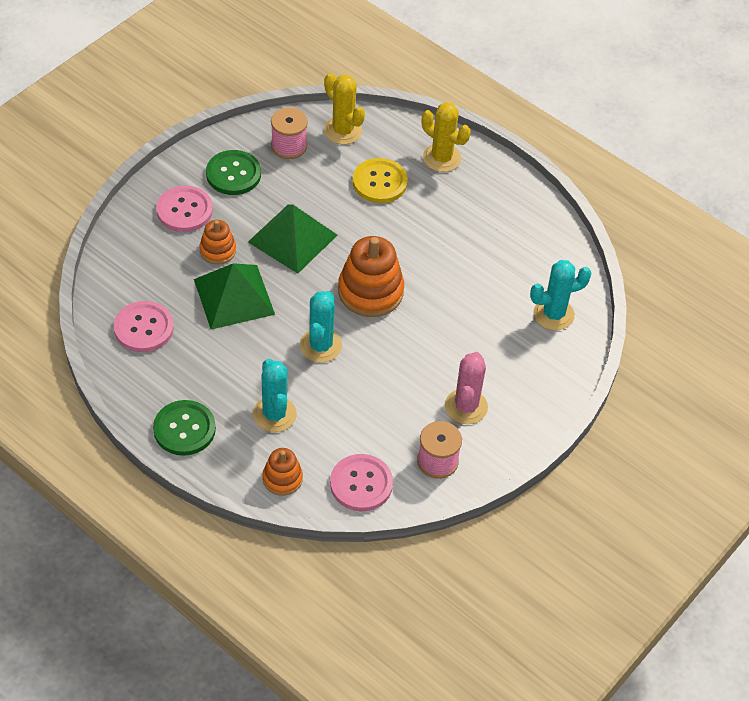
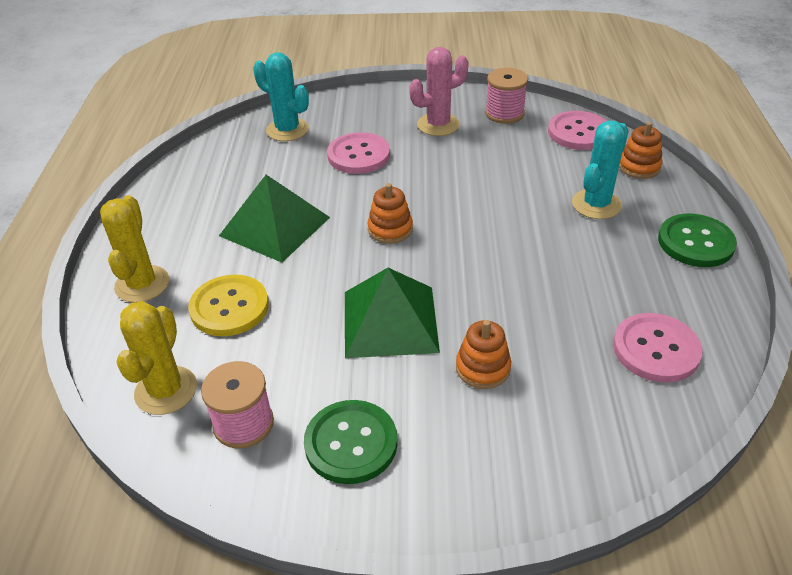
camera: 125 degrees left, 10 degrees down
pink button [156,185,213,232] -> pink button moved to [327,132,390,174]
green pyramid [194,263,275,330] -> green pyramid moved to [219,175,330,263]
turquoise cactus [300,291,342,363] -> none
orange stacking toy [338,236,404,317] -> orange stacking toy [368,183,413,244], size x0.56

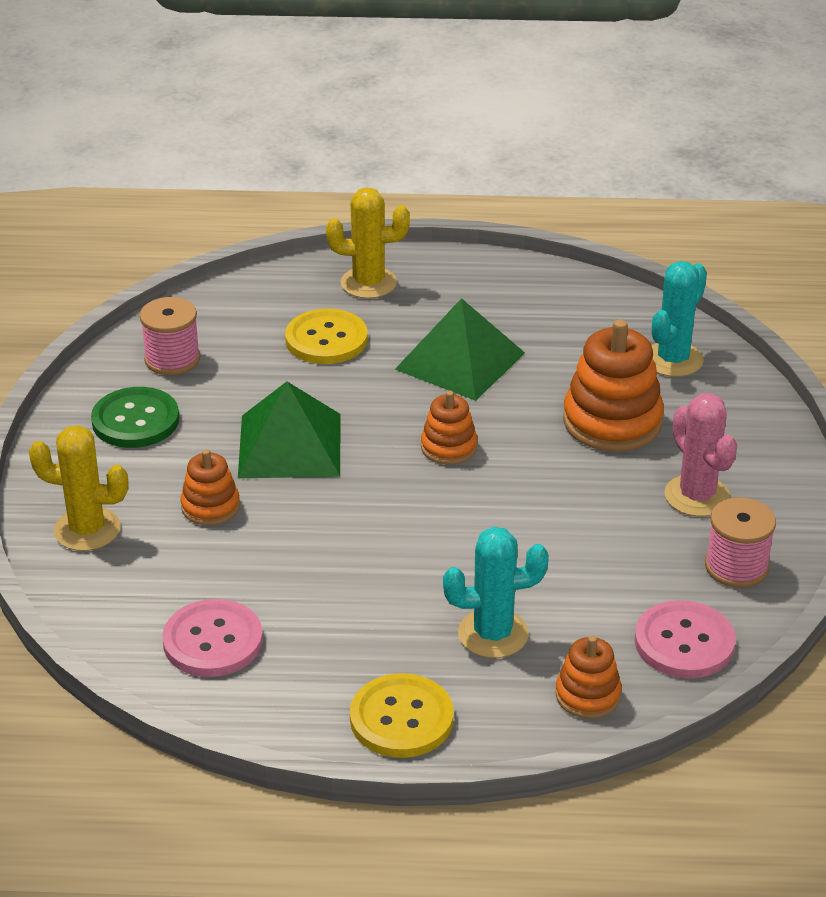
camera: 90 degrees right, 5 degrees down
yellow cactus [117,301,197,415] -> yellow cactus moved to [29,425,128,551]
pink button [327,132,390,174] -> orange stacking toy [563,319,664,452]
turquoise cactus [572,120,628,219] -> turquoise cactus turned 45 degrees counterclockwise [443,527,549,658]
green button [658,214,737,267] -> yellow button [350,673,454,758]

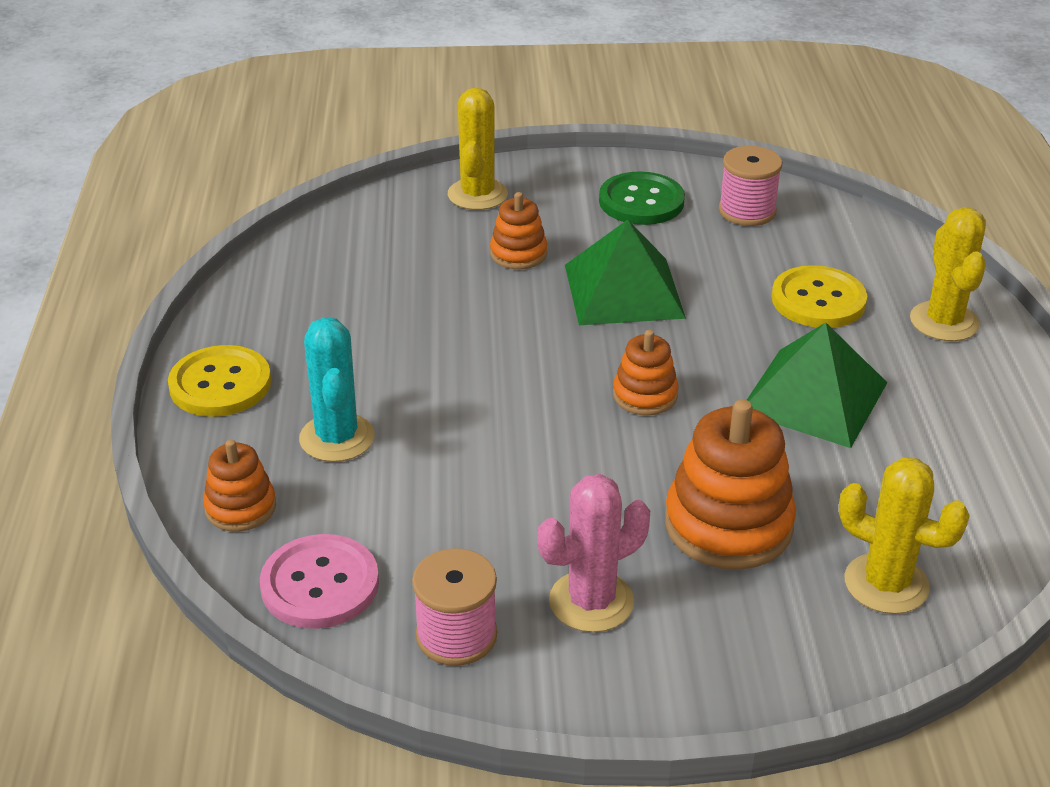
camera: 85 degrees right, 0 degrees up
pink button [162,599,263,677] -> none
turquoise cactus [651,261,707,377] -> yellow cactus [839,457,970,614]

